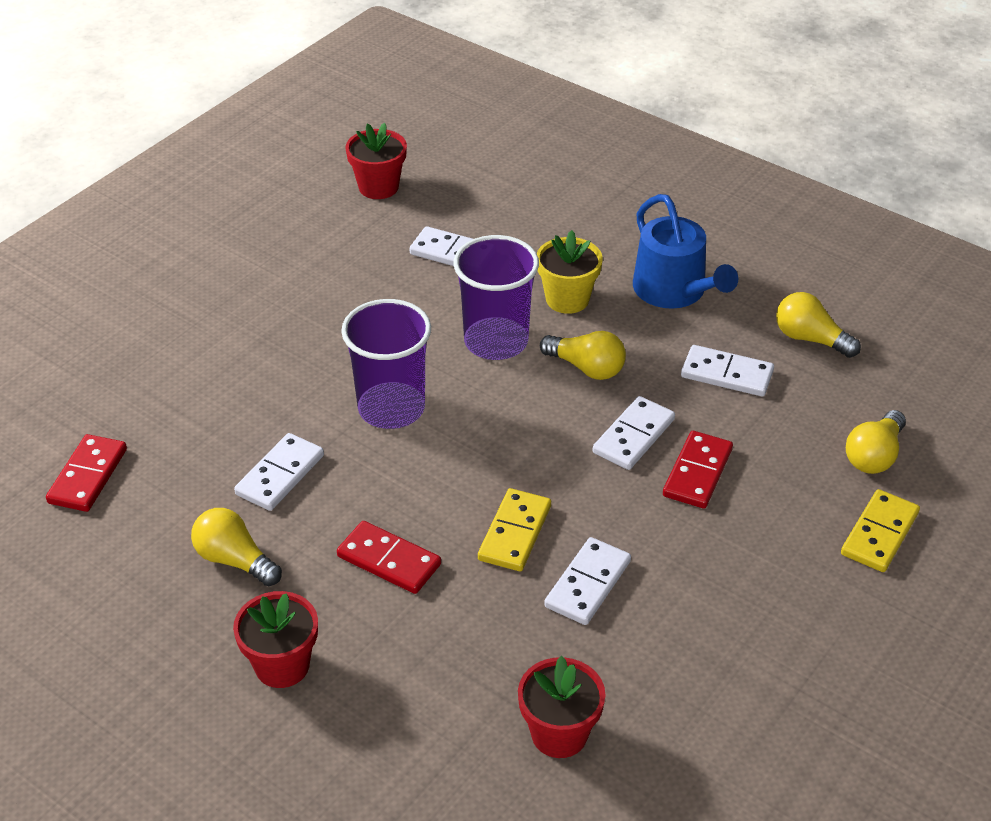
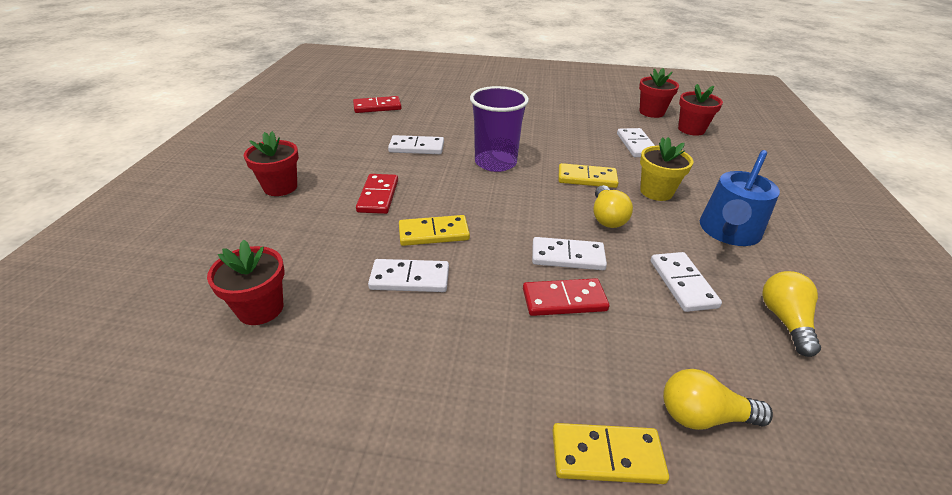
camera: 60 degrees right, 5 degrees down
yellow light bulb [191,508,282,586] -> none
purple cup [454,235,539,360] -> yellow domino [559,163,619,188]
none -> red flower pot [678,84,723,136]

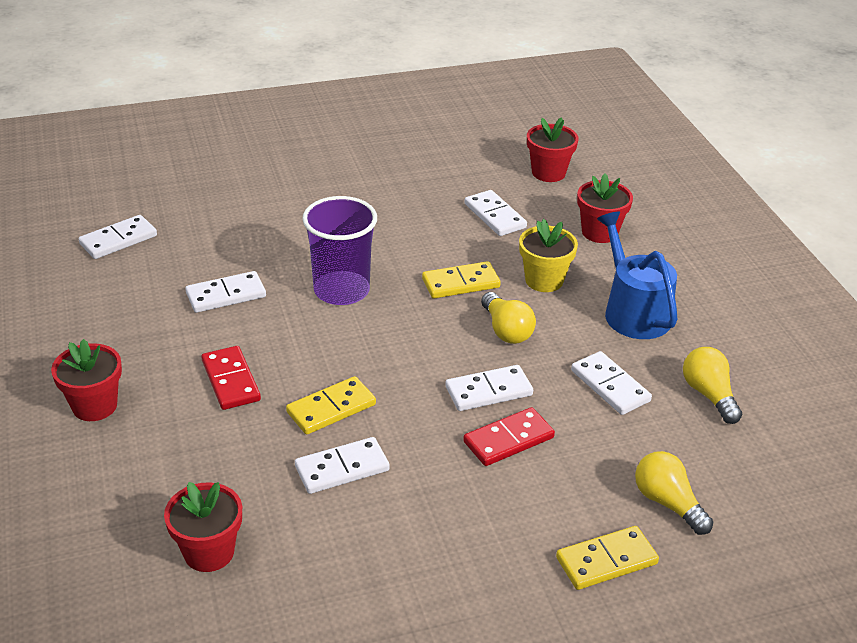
camera: 25 degrees left, 0 degrees up
red domino [353,96,402,113] -> white domino [79,215,157,259]
red flower pot [639,68,679,118] -> red flower pot moved to [577,173,633,243]
yellow light bulb [663,369,773,430] -> yellow light bulb turned 75 degrees clockwise [635,451,713,535]
blue watering can [700,150,780,246] -> blue watering can turned 150 degrees clockwise [597,212,678,339]

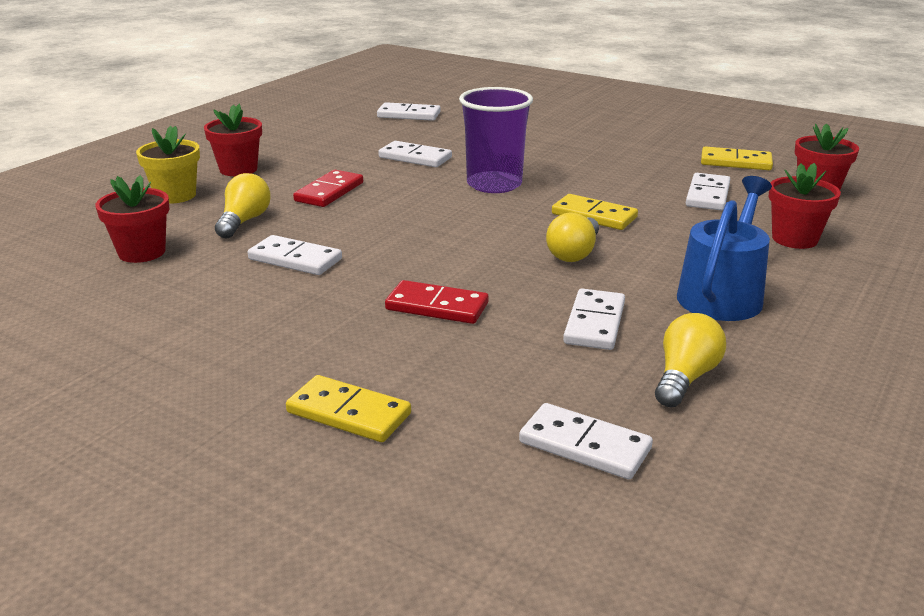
camera: 50 degrees right, 10 degrees down
yellow domino [286,376,376,435] -> yellow domino moved to [701,146,773,170]
white domino [445,365,533,411] -> white domino moved to [519,403,653,480]
yellow flower pot [519,219,578,292] -> yellow flower pot moved to [136,126,200,204]
yellow light bulb [635,451,713,535] -> yellow light bulb moved to [215,173,271,238]

